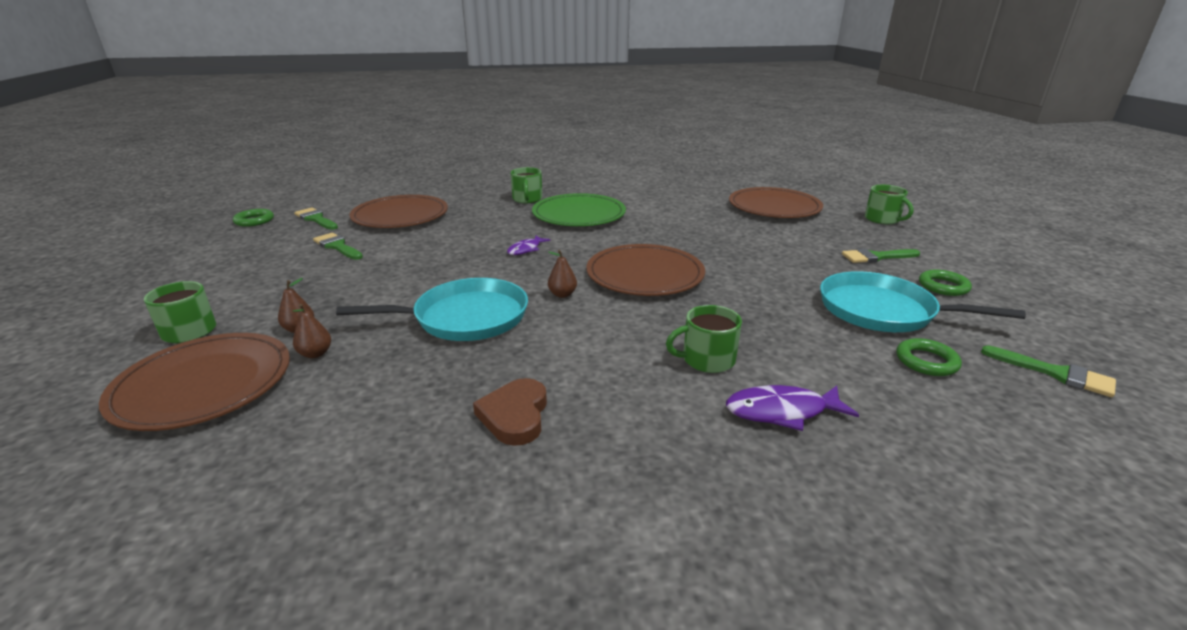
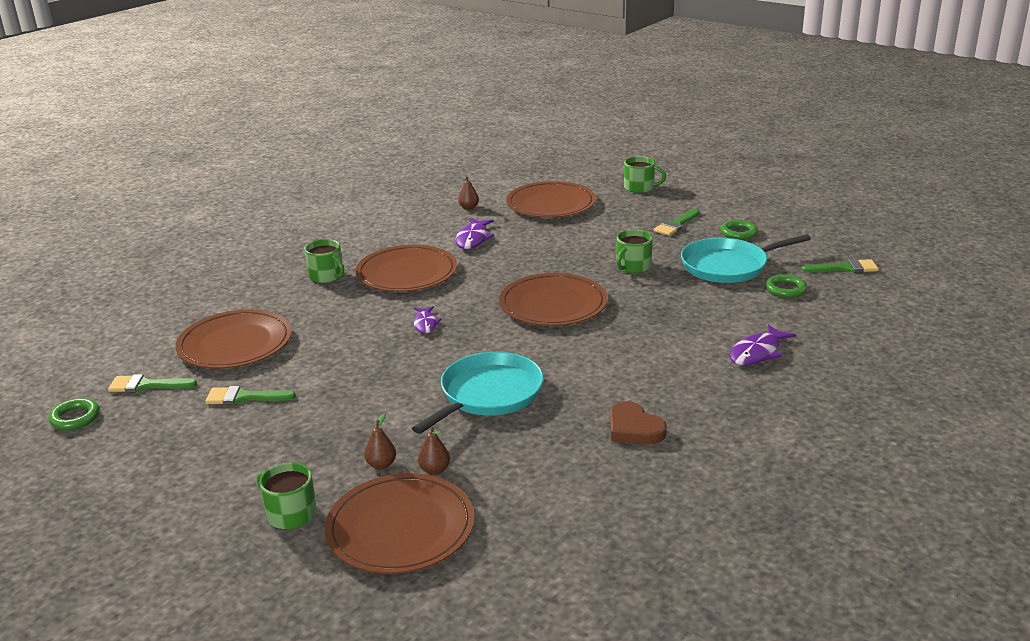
camera: 40 degrees left, 0 degrees up
green plate [532,193,626,226] -> brown plate [355,245,457,292]
brown pear [548,250,577,298] -> brown pear moved to [458,176,479,210]
green mug [666,305,742,373] -> green mug moved to [616,230,653,273]
none -> purple fish [455,218,494,249]

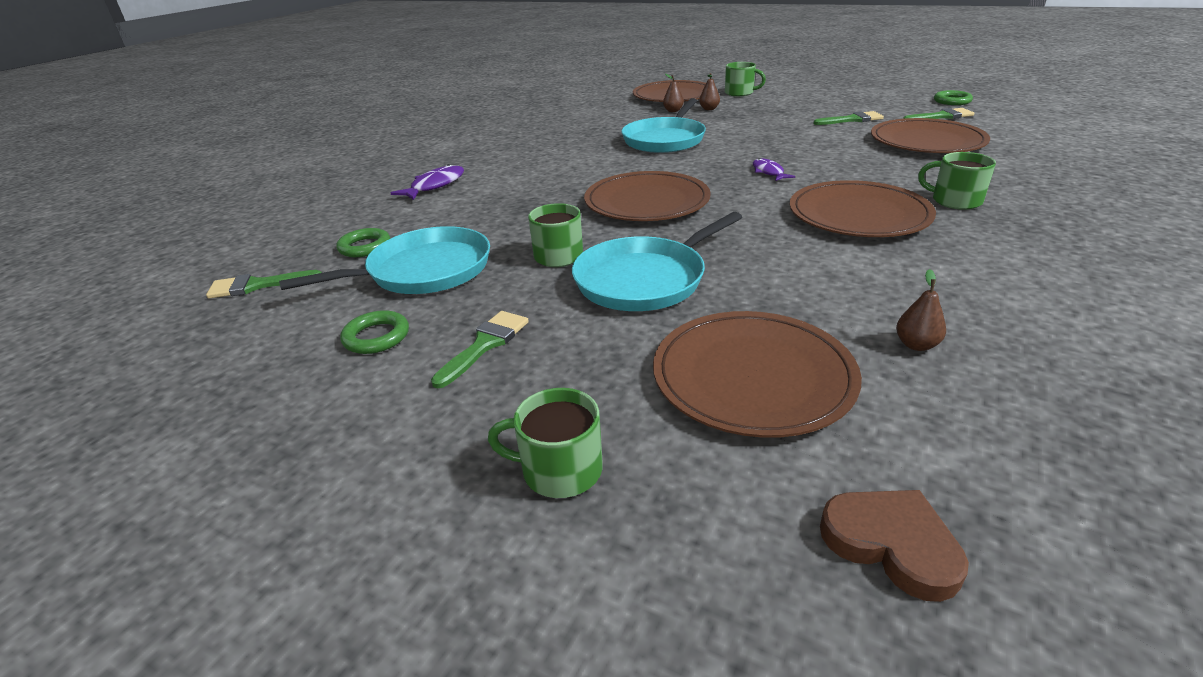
camera: 170 degrees right, 5 degrees up
purple fish [455,218,494,249] -> none
brown heart [610,401,667,444] -> brown heart moved to [820,490,969,602]
none -> turquoise pan [572,212,742,311]

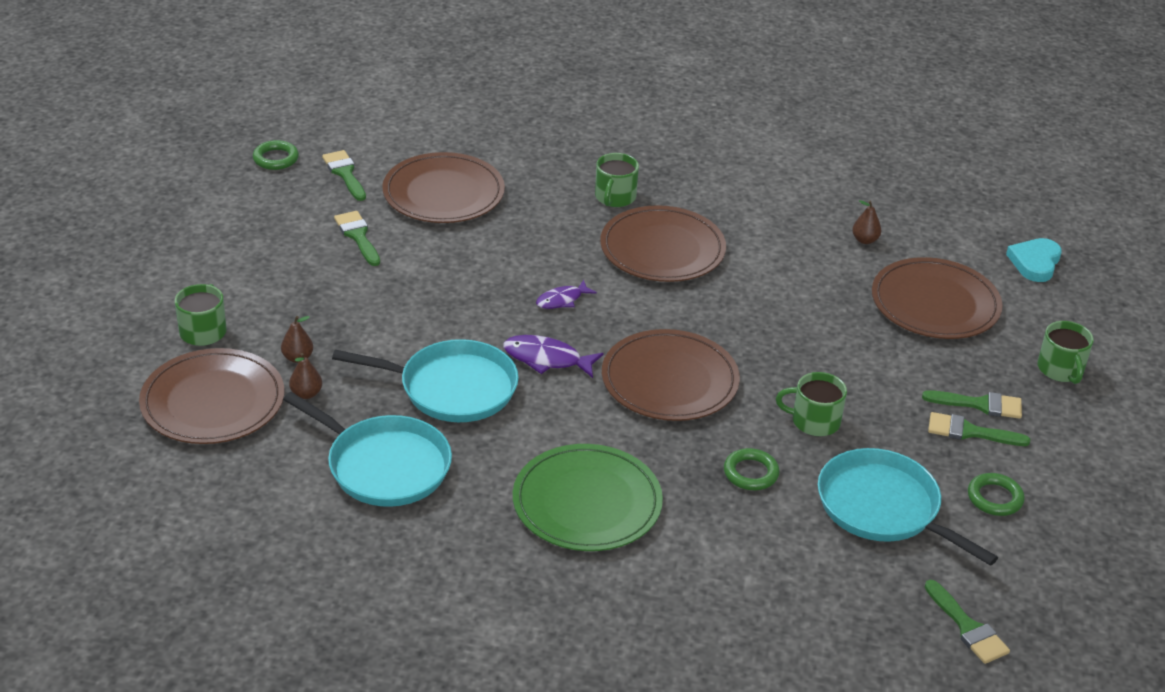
camera: 110 degrees left, 5 degrees up
green ring [336,228,390,257] -> green ring moved to [724,448,780,490]
purple fish [391,164,464,200] -> purple fish moved to [503,335,604,378]
turquoise pan [572,212,742,311] -> turquoise pan moved to [283,392,452,507]
brown heart [820,490,969,602] -> turquoise heart [1006,238,1062,282]
none -> green plate [513,444,663,551]
none -> green brush [922,390,1022,419]

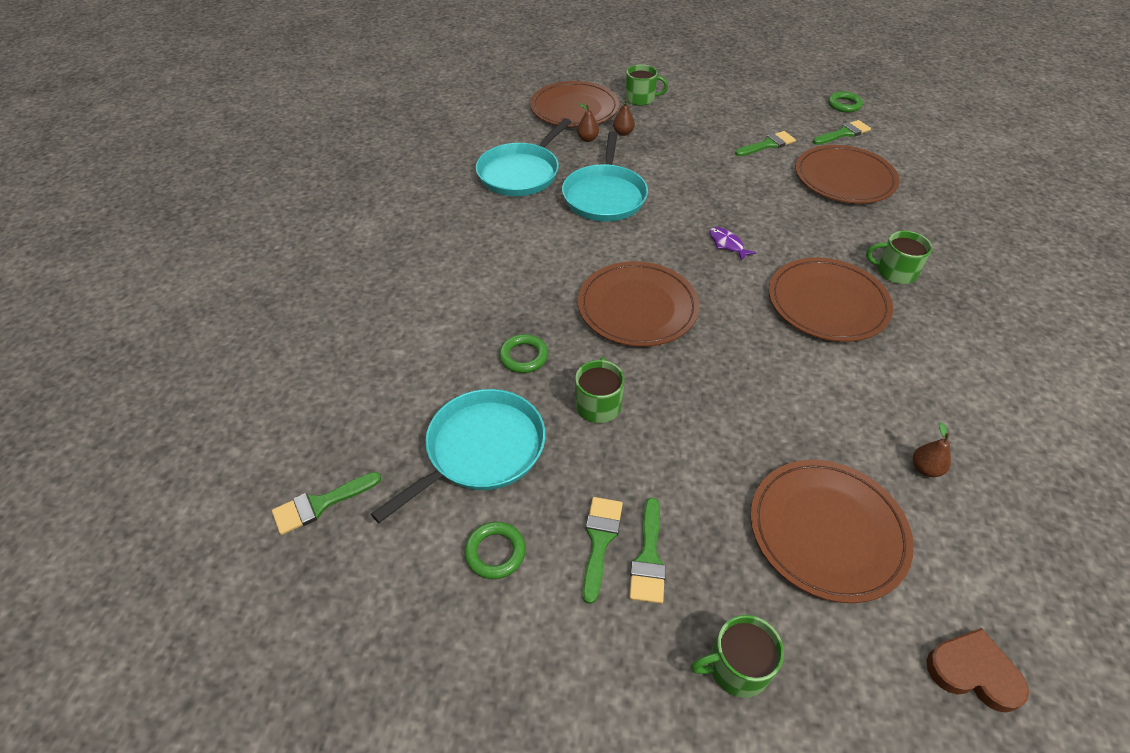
camera: 90 degrees right, 10 degrees up
purple fish [503,335,604,378] -> none
green plate [513,444,663,551] -> none
turquoise heart [1006,238,1062,282] -> brown heart [926,628,1029,713]

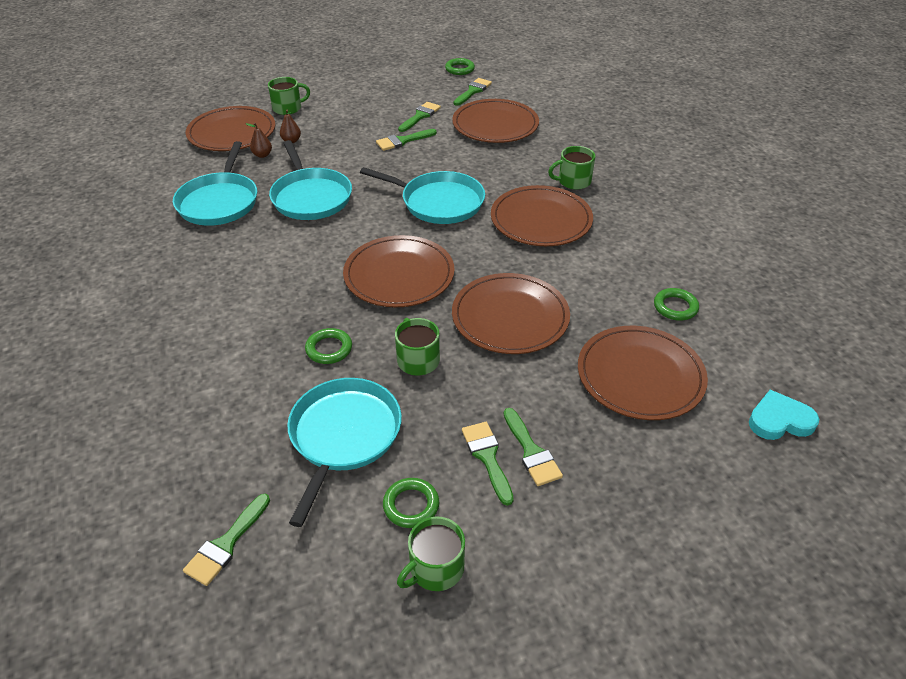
camera: 30 degrees left, 5 degrees down
green mug [691,615,784,698] -> green mug moved to [397,516,465,591]
purple fish [709,227,756,261] -> turquoise pan [360,167,485,224]
brown pear [913,422,951,477] -> green ring [654,288,699,321]
brown heart [926,628,1029,713] -> turquoise heart [749,390,819,440]
none -> green brush [376,129,437,151]
none -> brown plate [452,273,570,354]

